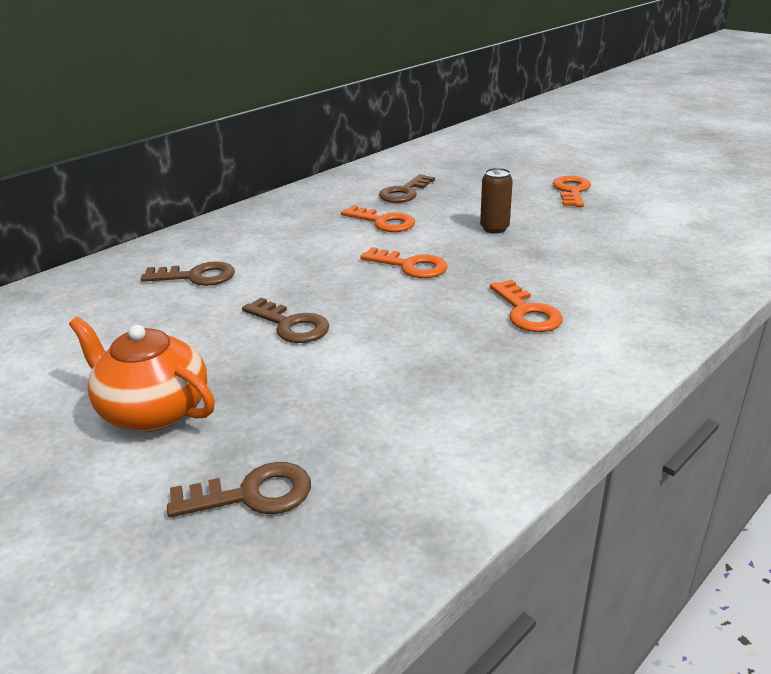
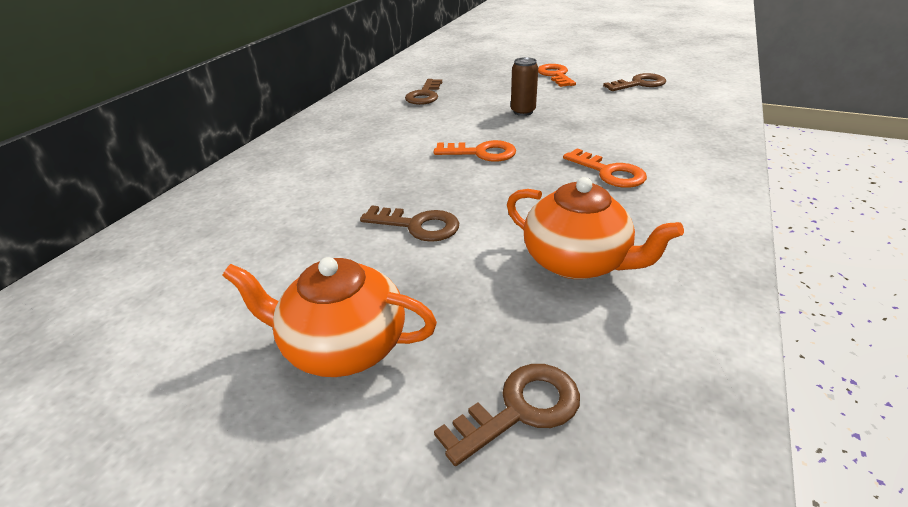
camera: 20 degrees left, 5 degrees up
brown key [141,261,235,286] -> brown key moved to [603,73,666,91]
orange key [341,205,415,232] -> none
none -> orange teapot [507,177,684,279]

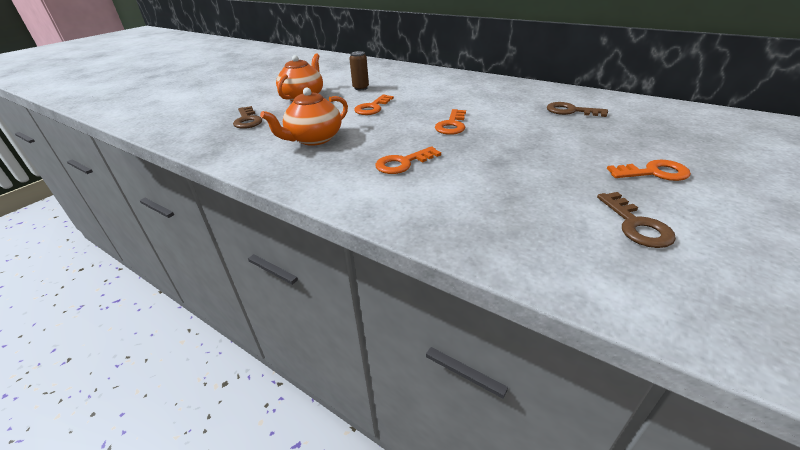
camera: 100 degrees right, 0 degrees up
brown key [360,205,459,242] -> orange key [354,94,394,115]
brown can [511,57,538,116] -> brown can moved to [349,51,369,90]

